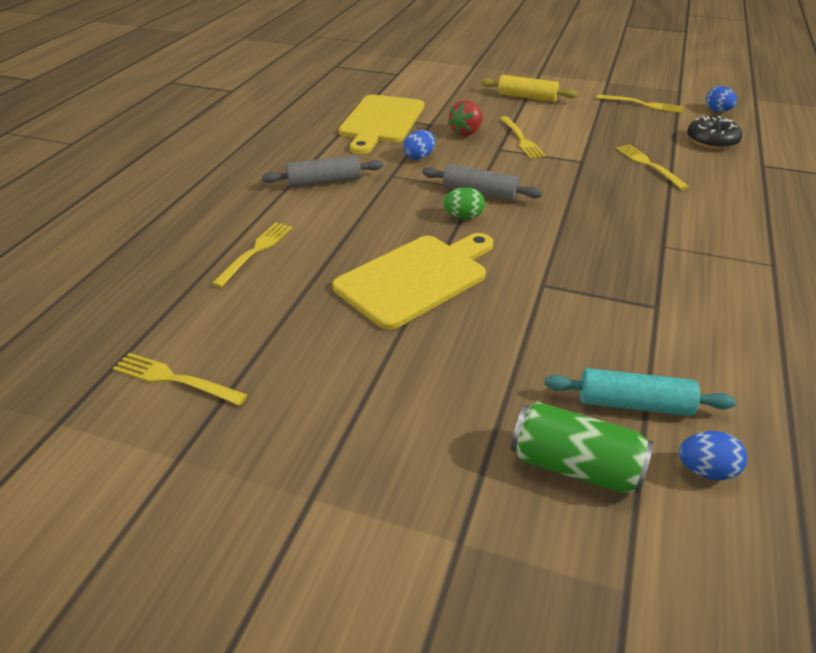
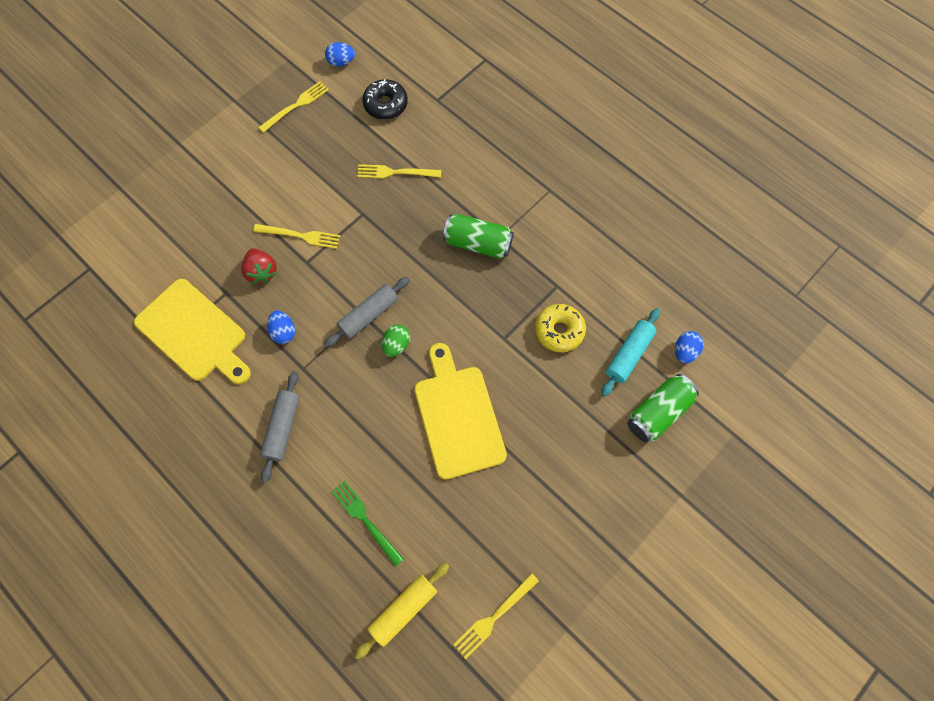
camera: 65 degrees left, 30 degrees up
yellow fork [211,222,292,287] -> green fork [331,480,404,567]
yellow rolling pin [481,75,578,102] -> yellow rolling pin moved to [354,563,449,660]
none -> green can [443,214,514,259]
none -> yellow donut [535,304,586,352]

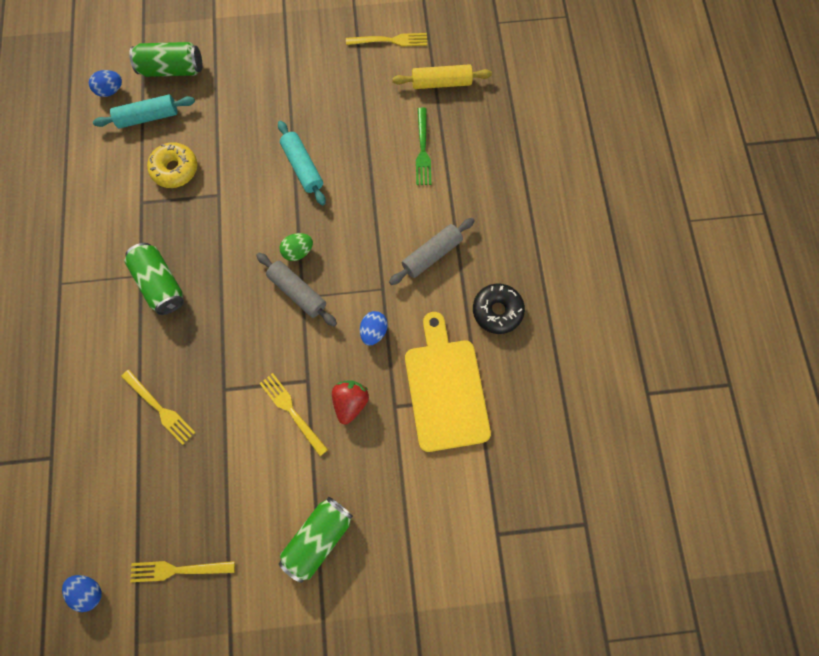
camera: 140 degrees left, 5 degrees up
grey rolling pin [324,277,410,347] -> grey rolling pin turned 45 degrees clockwise [256,253,337,327]
black donut [362,79,408,119] -> black donut moved to [473,284,525,334]
yellow cutting board [414,343,507,480] -> turquoise rolling pin [278,121,326,205]
none -> green can [279,497,353,583]

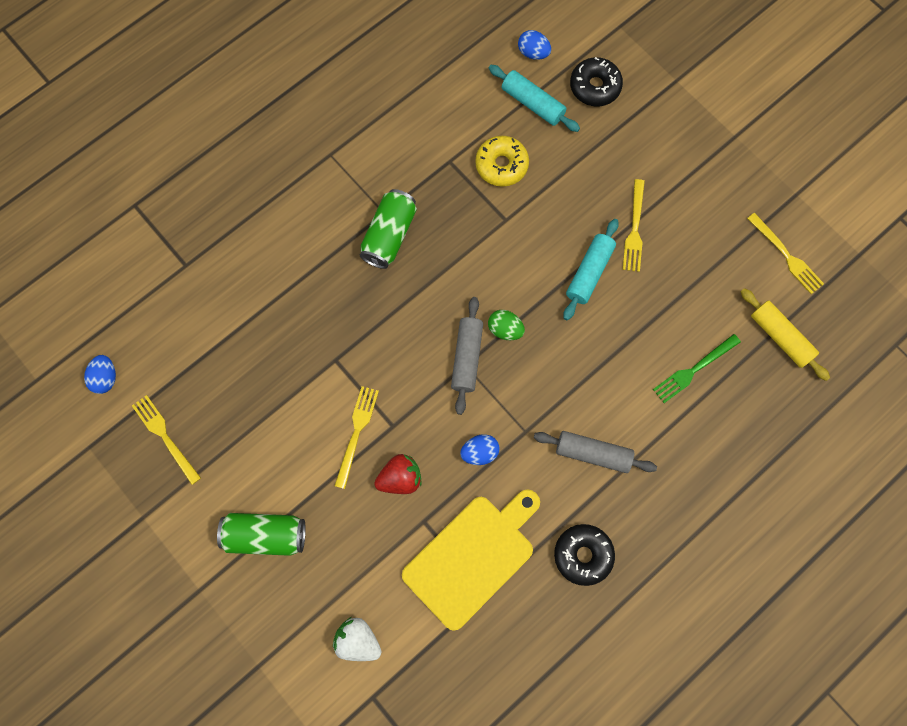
camera: 55 degrees right, 0 degrees up
yellow fork [121,370,196,445] -> yellow fork moved to [623,179,645,272]
green can [129,42,202,77] -> black donut [570,57,623,106]
none -> white strawberry [333,617,381,661]

